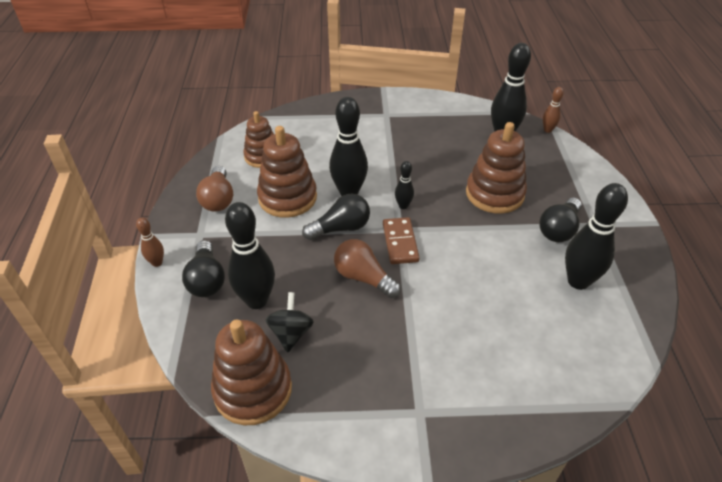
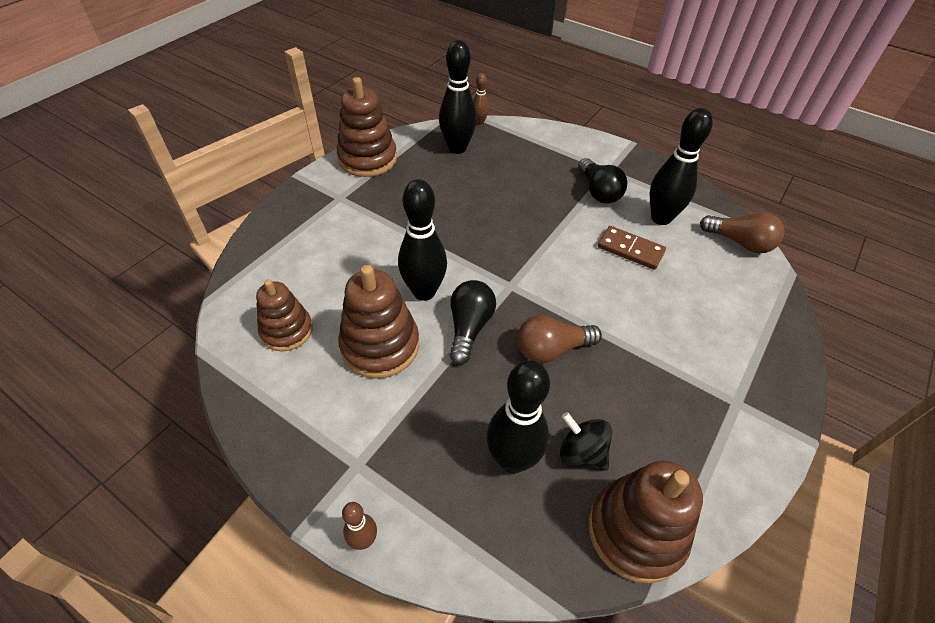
camera: 55 degrees left, 5 degrees up
black light bulb [182,240,225,297] -> none
brown light bulb [196,166,233,212] -> brown light bulb moved to [700,212,784,254]
brown domino [383,217,420,264] -> brown domino moved to [598,226,666,270]
black bowling pin [395,161,414,209] -> none
brown stacking toy [466,122,527,214] -> brown stacking toy moved to [337,77,397,177]

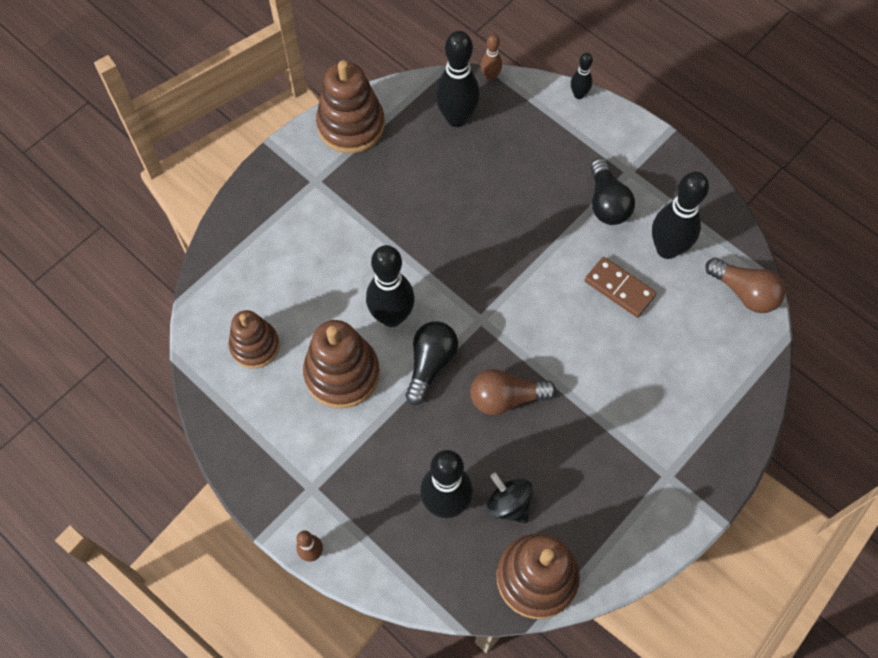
camera: 10 degrees right, 15 degrees up
none -> black bowling pin [571,53,593,99]

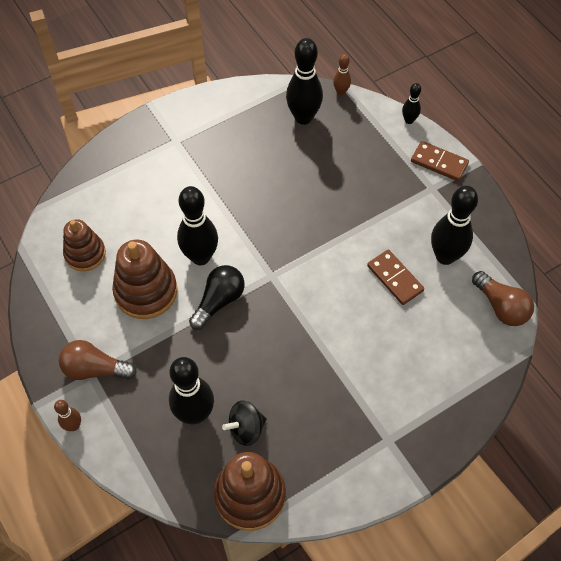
camera: 15 degrees right, 5 degrees down
brown stacking toy [316,60,385,153] -> none
brown light bulb [470,369,556,415] -> brown light bulb moved to [59,340,137,380]
black spinning top [487,473,533,524] -> black spinning top turned 90 degrees counterclockwise [222,401,267,446]
black light bulb [590,158,635,225] -> none
none -> brown domino [411,141,469,181]

